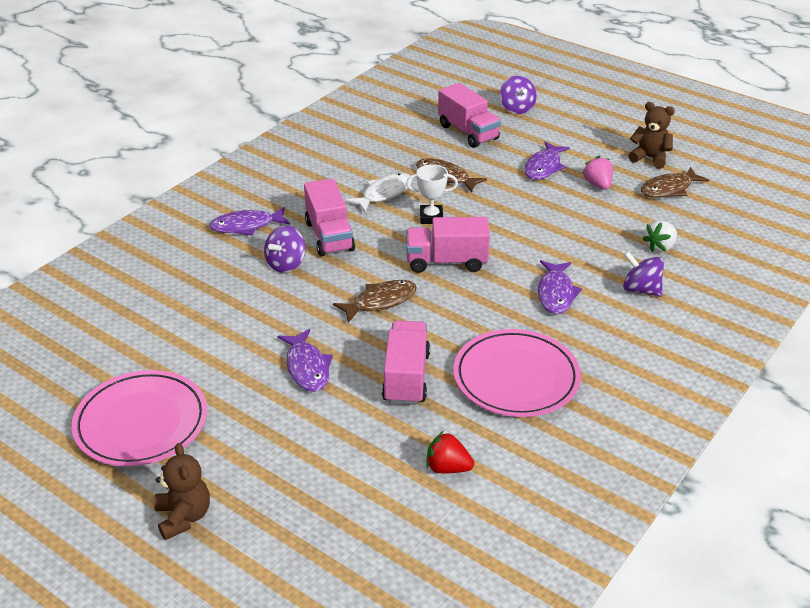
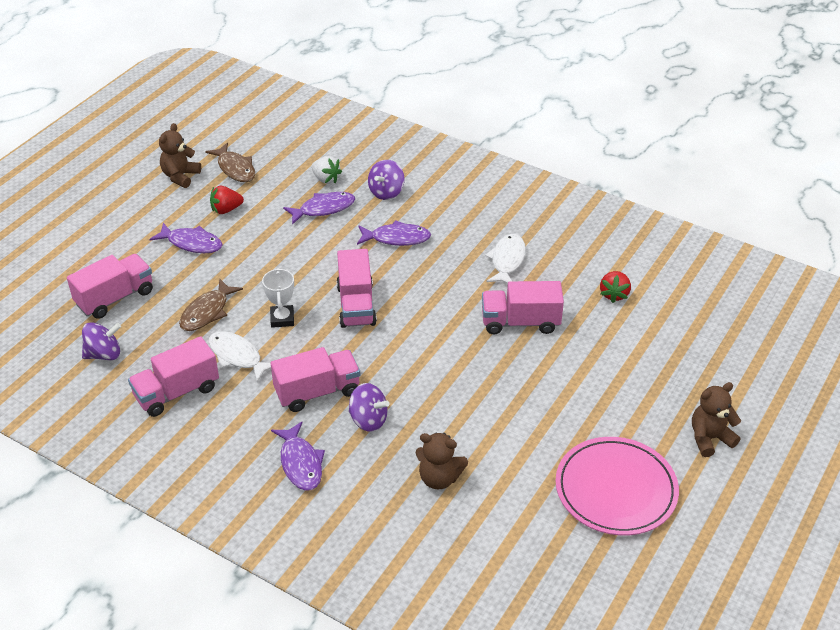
camera: 95 degrees left, 5 degrees up
purple fish [278,329,333,392] -> purple fish moved to [283,192,355,225]
brown fish [333,280,417,323] -> none
pink plate [453,329,581,417] -> white fish [485,234,526,284]
purple spinning top [500,76,537,114] -> purple spinning top moved to [82,322,121,360]
pink strawberry [582,156,613,190] -> red strawberry [210,186,244,214]
none -> pink truck [128,336,219,417]
none -> brown teddy bear [415,433,468,489]

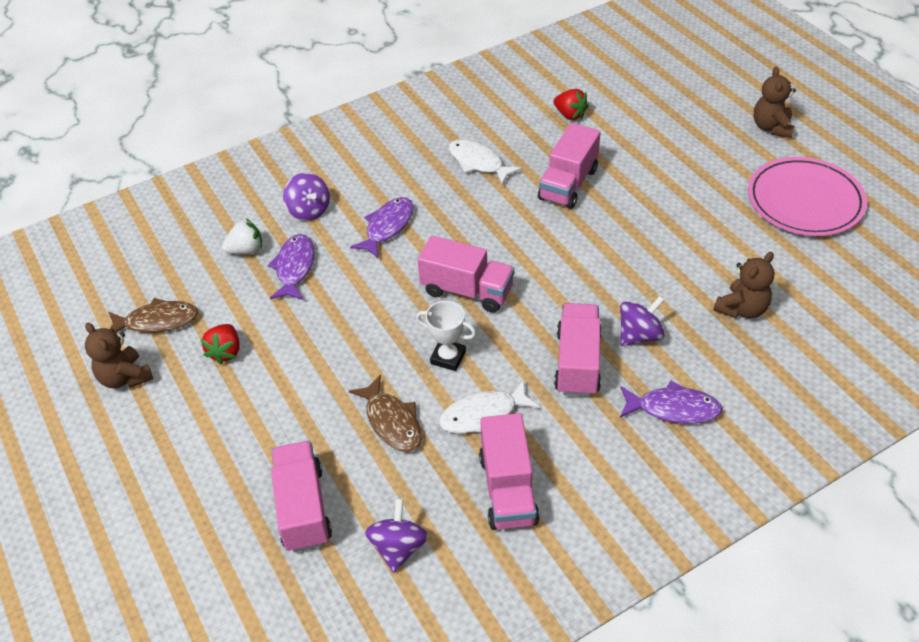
camera: 60 degrees left, 5 degrees up
purple fish [150,223,223,253] -> none

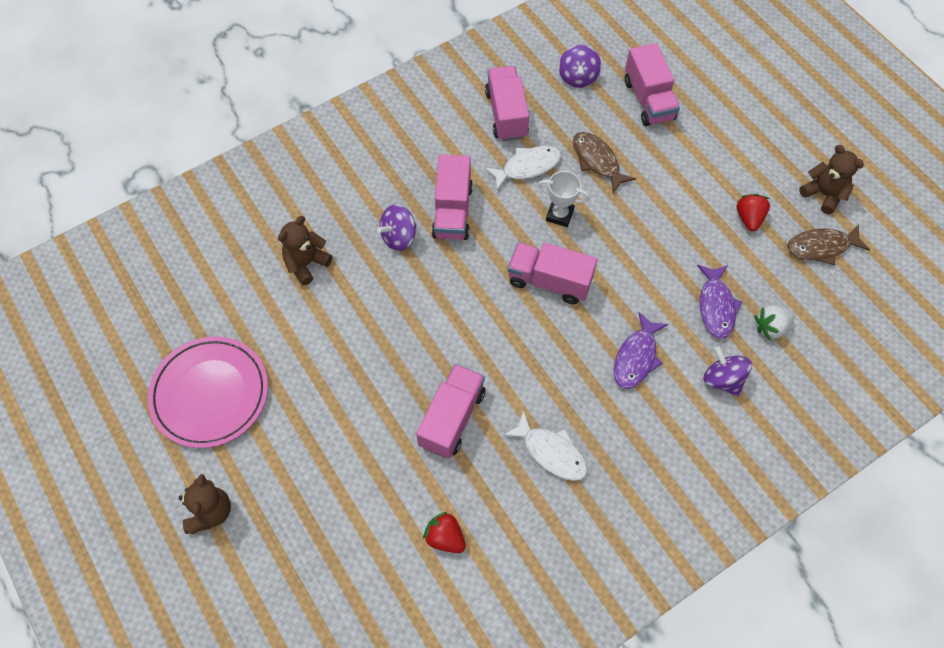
camera: 175 degrees right, 15 degrees up
purple fish [620,381,723,424] -> none

